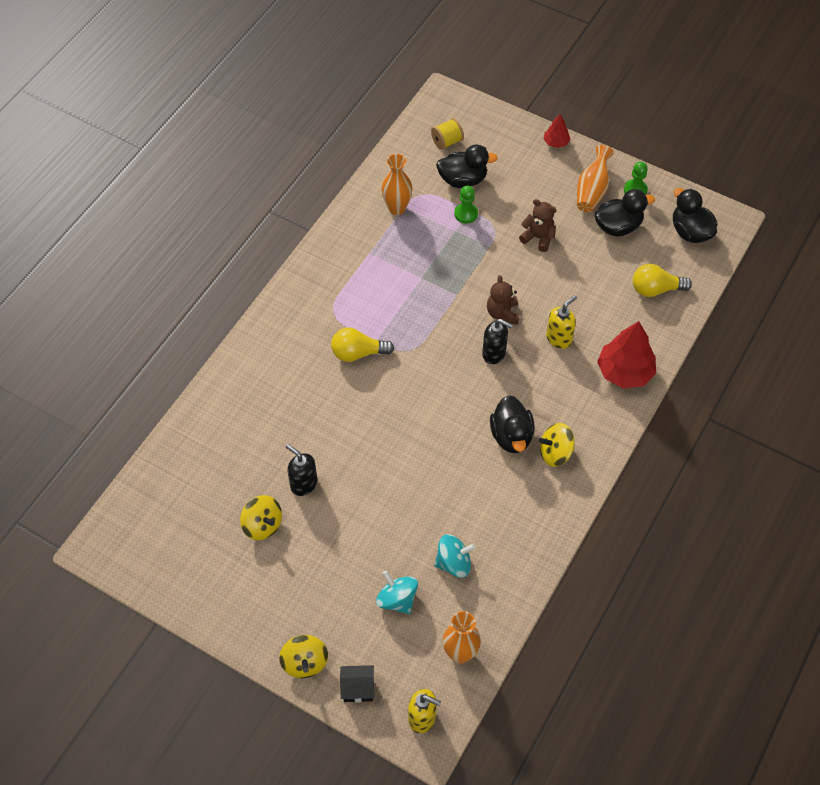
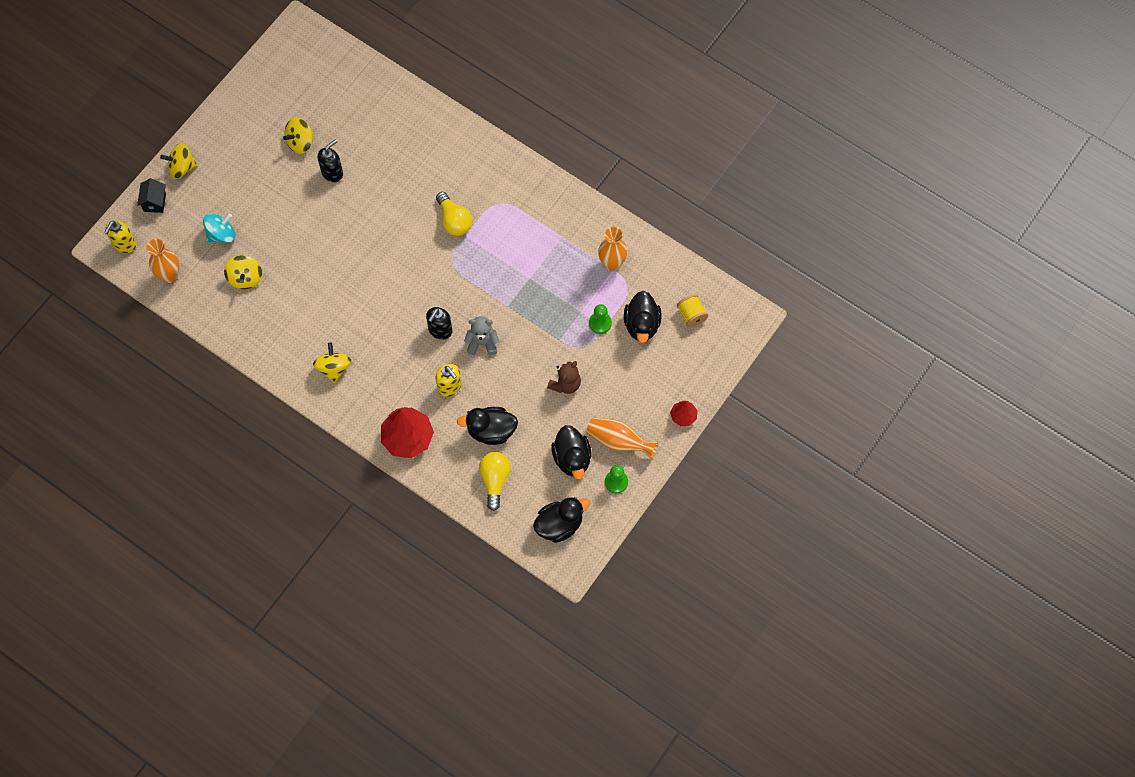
camera: 95 degrees right, 10 degrees up
yellow light bulb [331,328,394,362] -> yellow light bulb turned 150 degrees clockwise [436,192,472,236]
turquoise spinning top [434,534,476,578] -> yellow spinning top [224,255,262,289]
brown teddy bear [487,275,520,325] -> grey teddy bear [464,316,499,355]
black duck [490,395,535,453] -> black duck moved to [457,407,518,445]

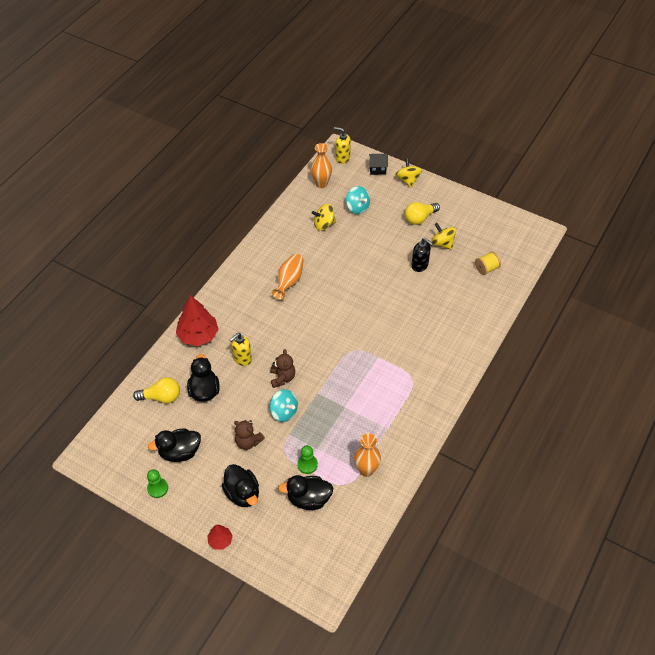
camera: 85 degrees right, 15 degrees down
yellow spinning top [313,342,351,383] -> none
black soap dispenser [426,307,452,340] -> none
yellow light bulb [436,192,472,236] -> yellow light bulb moved to [405,202,440,225]
grey teddy bear [464,316,499,355] -> brown teddy bear [271,349,295,388]
black duck [533,497,590,543] -> black duck moved to [222,464,259,507]
orange vase [587,417,658,459] -> orange vase moved to [272,254,304,300]
yellow spool [677,294,708,327] -> yellow spool moved to [475,251,501,275]
none -> turquoise spinning top [270,389,298,422]

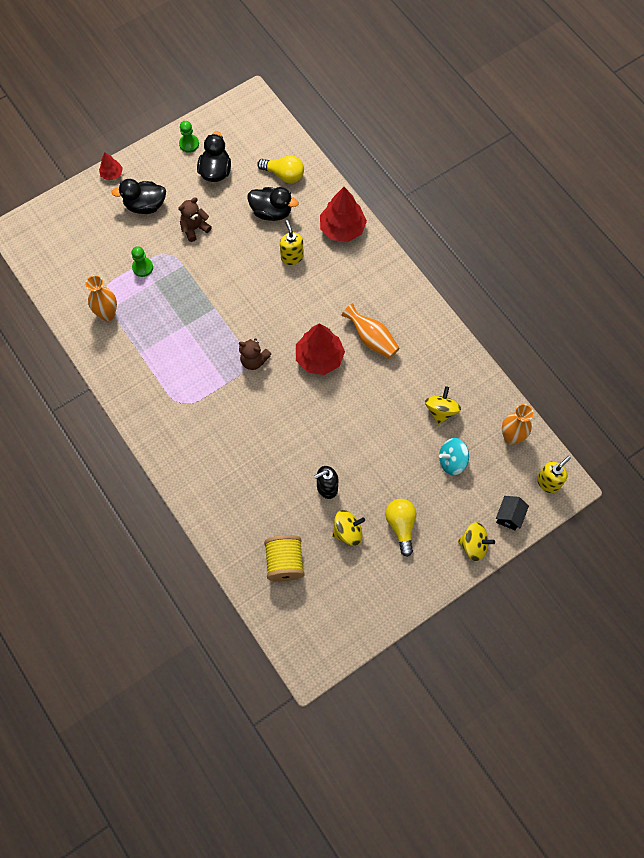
camera: 115 degrees right, 15 degrees up
yellow light bulb [133,377,180,403] -> yellow light bulb turned 90 degrees counterclockwise [257,155,304,184]
turquoise spinning top [270,389,298,422] -> none
brown teddy bear [271,349,295,388] -> brown teddy bear moved to [239,338,271,370]
black duck [278,475,333,510] -> none
yellow spool [475,251,501,275] -> yellow spool [264,535,305,581], size x1.52
none -> red tree [296,323,345,375]

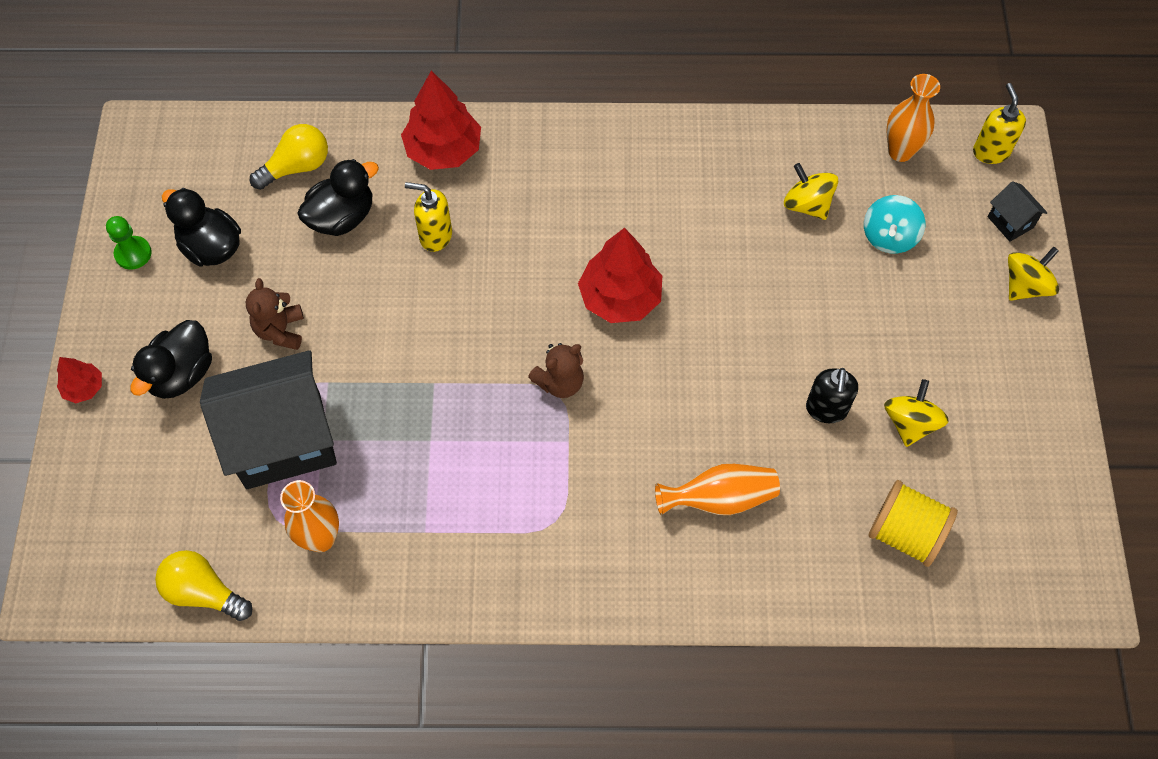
camera: 55 degrees left, 5 degrees down
green pawn [132,246,153,277] -> black house [200,350,337,489]
orange vase [341,303,399,359] -> orange vase moved to [655,464,780,515]
yellow light bulb [385,499,416,557] -> yellow light bulb moved to [155,550,252,621]

